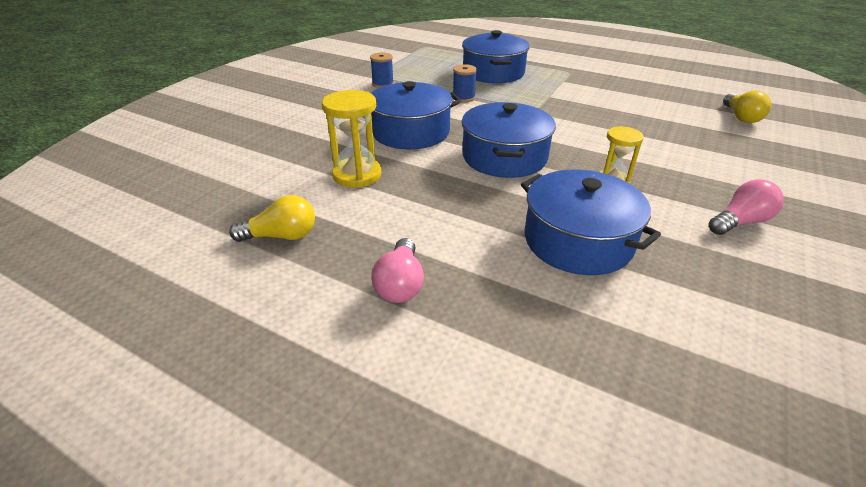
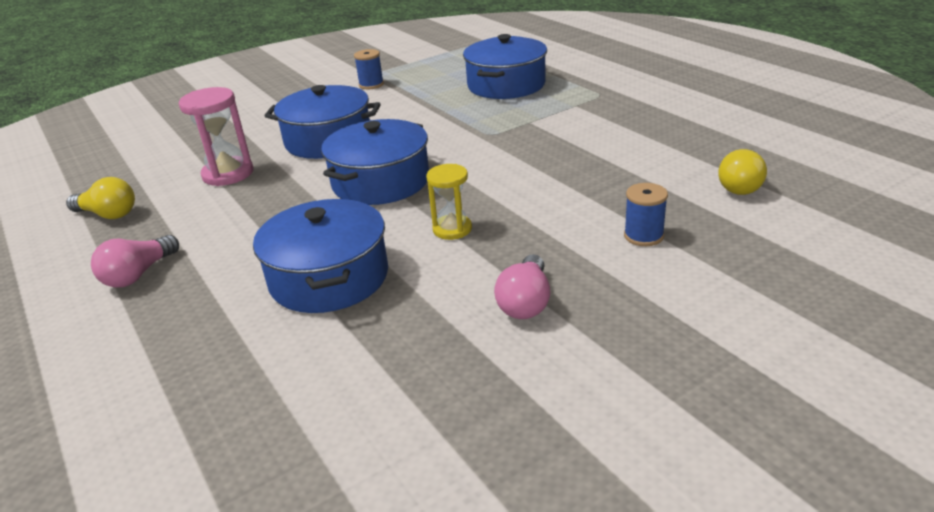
camera: 30 degrees right, 5 degrees down
yellow hourglass [322,90,382,188] -> pink hourglass [179,87,253,186]
blue spool [453,64,477,102] -> blue spool moved to [624,183,668,246]
pink light bulb [709,179,784,235] -> pink light bulb turned 105 degrees clockwise [494,254,550,319]

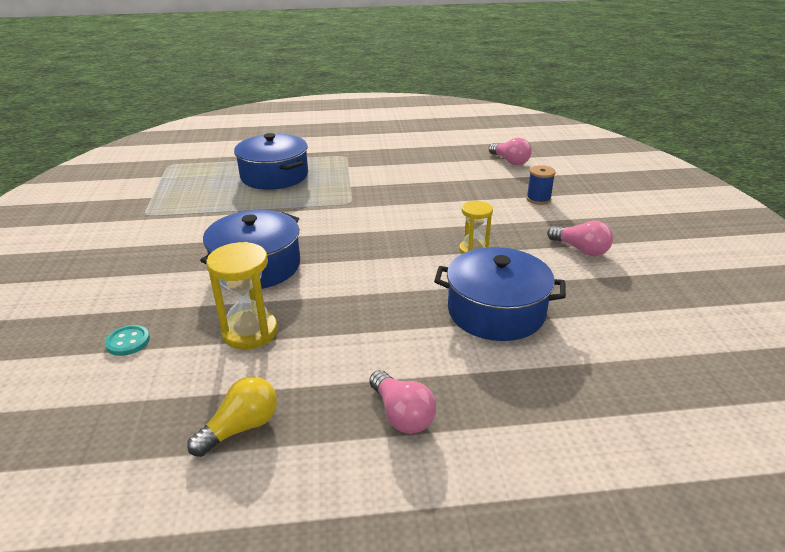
camera: 65 degrees left, 0 degrees up
pink hourglass [179,87,253,186] -> yellow hourglass [206,242,278,349]
blue pot [321,119,429,205] -> none
blue spool [354,49,384,89] -> none
yellow light bulb [718,149,767,195] -> pink light bulb [489,138,532,165]
none -> turquoise button [105,325,150,356]

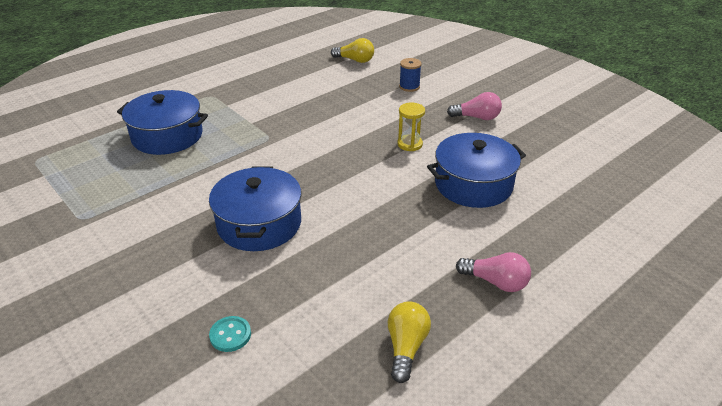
camera: 35 degrees left, 5 degrees up
yellow hourglass [206,242,278,349] -> none
pink light bulb [489,138,532,165] -> yellow light bulb [331,38,374,63]

